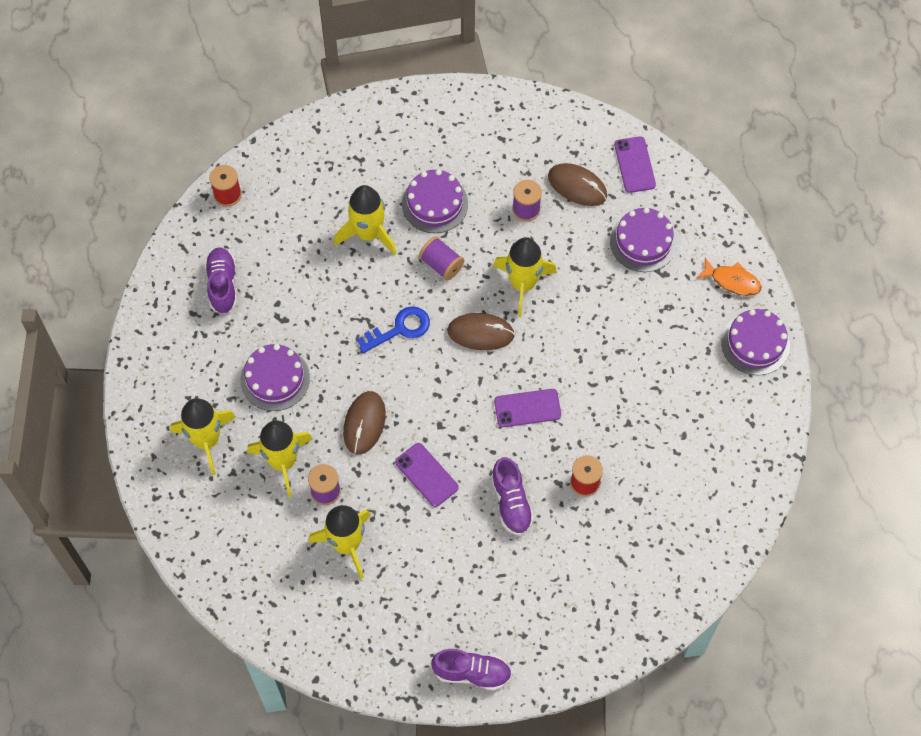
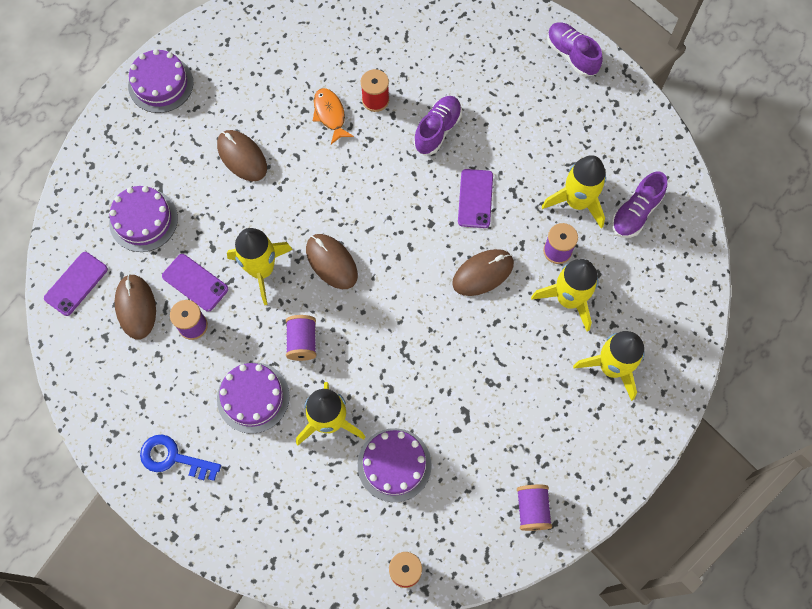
camera: 135 degrees left, 5 degrees up
purple shoe [205,247,237,314] -> purple shoe moved to [611,172,667,238]
purple cake [241,344,310,411] -> purple cake moved to [358,428,432,502]
blue key [357,306,430,353] -> blue key moved to [140,434,221,481]
purple phone [494,389,561,427] -> purple phone moved to [162,254,228,312]
orange fish [697,258,761,296] -> orange fish moved to [313,88,354,144]
none -> brown mouse [217,130,267,181]
none -> purple spool [517,485,552,531]

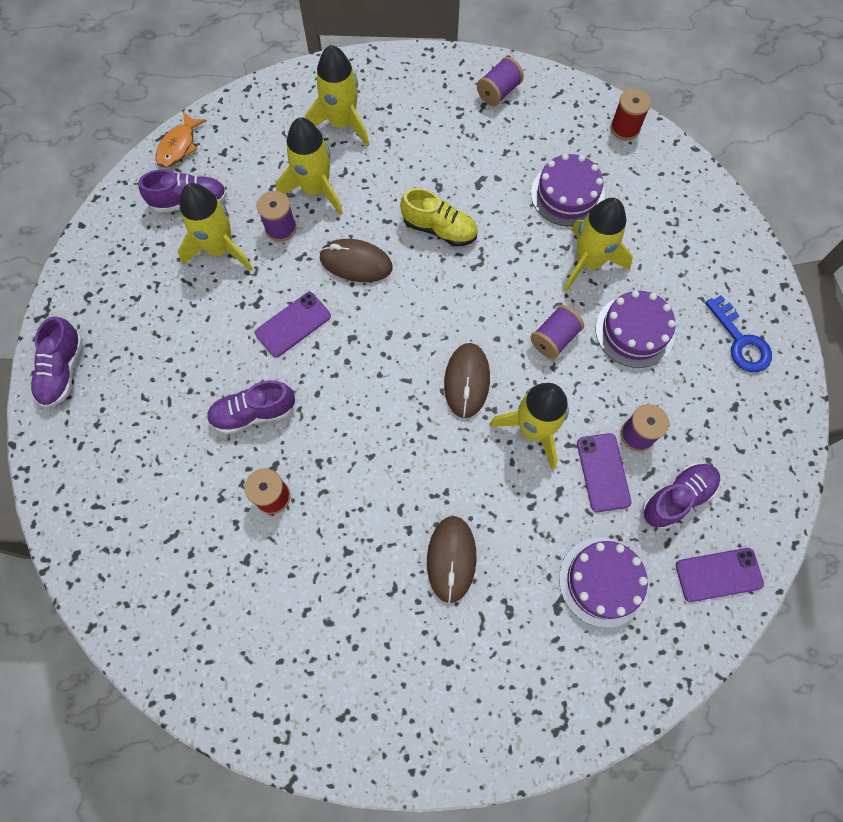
camera: 135 degrees left, 0 degrees up
brown mouse [114,274,156,339] -> purple shoe [642,463,720,529]
purple cake [128,49,193,113] -> none
orange fish [313,88,354,144] -> orange fish moved to [156,111,207,168]
none -> yellow shoe [400,188,478,246]

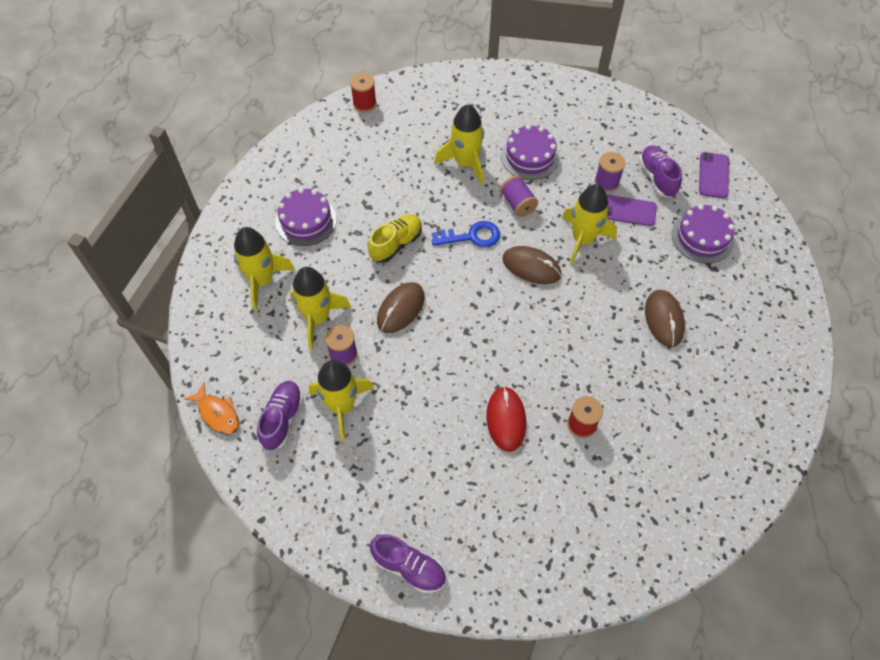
camera: 70 degrees left, 10 degrees down
purple shoe [207,380,295,434] -> red mouse [487,386,526,452]
purple phone [255,292,331,357] -> none
brown mouse [427,516,477,603] -> brown mouse turned 60 degrees clockwise [645,290,685,347]
purple spool [477,57,524,106] -> none
purple cake [531,153,605,226] -> purple cake moved to [275,188,337,246]
blue key [705,295,772,372] -> blue key moved to [432,221,500,248]

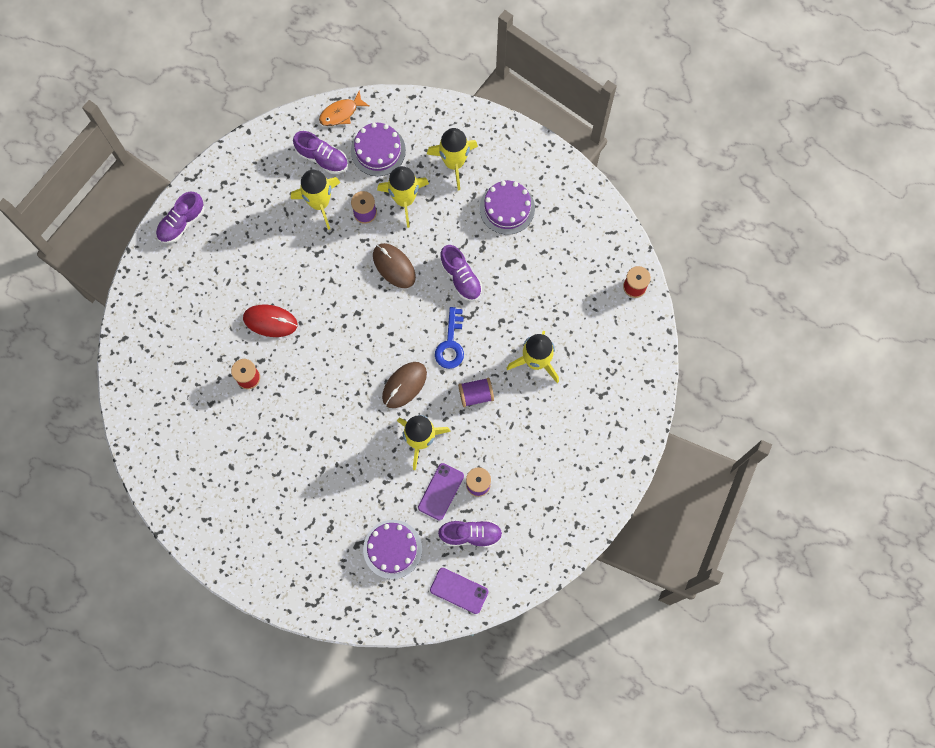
camera: 105 degrees right, 15 degrees up
yellow shoe [368,214,422,263] -> purple shoe [440,245,482,301]
purple cake [501,125,559,180] -> purple cake moved to [351,123,406,176]
brown mouse [645,290,685,347] -> none

